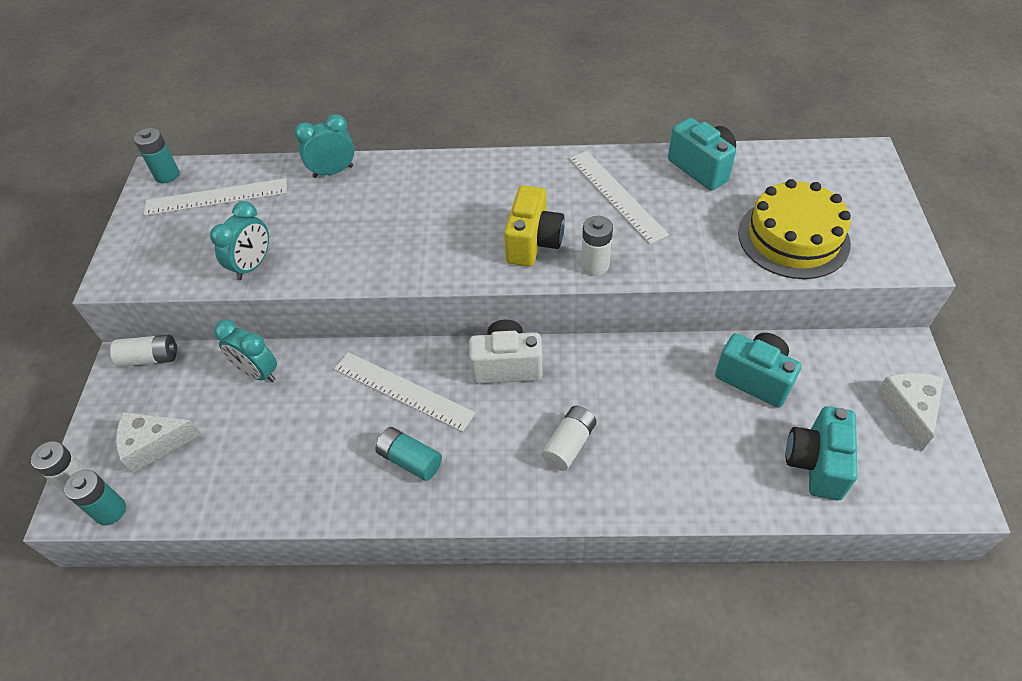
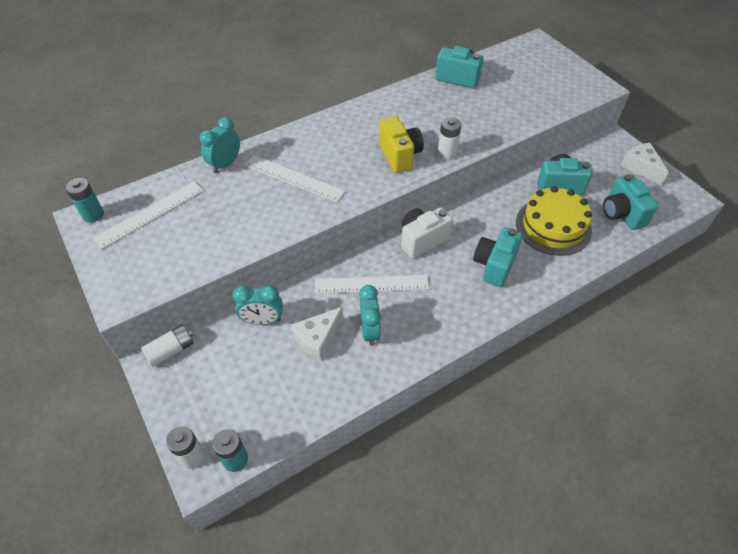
camera: 35 degrees left, 0 degrees up
white cheese [116,412,201,473] -> white cheese moved to [291,307,343,361]
turquoise clock [210,201,269,280] -> turquoise clock moved to [359,285,381,346]
turquoise battery [375,427,442,481] -> none
white battery [542,406,597,471] -> turquoise camera [473,227,523,287]
white ruler [569,151,669,244] -> white ruler moved to [244,155,346,203]
yellow cake [738,179,851,279] -> yellow cake moved to [516,186,592,256]

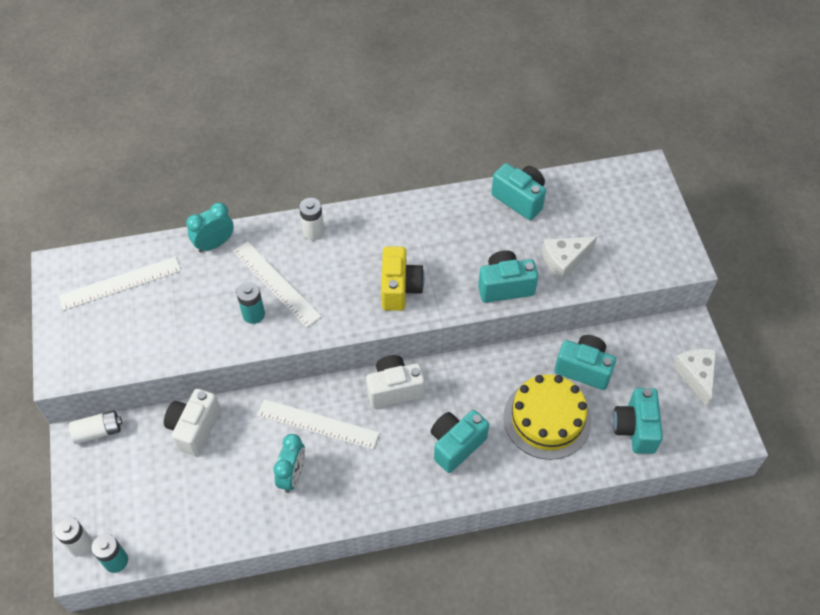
camera: 20 degrees right, 5 degrees up
turquoise battery [66,178,104,223] -> turquoise battery moved to [236,281,265,324]
turquoise clock [233,285,283,325] -> white camera [164,389,221,456]
white cheese [291,307,343,361] -> white cheese moved to [542,237,597,281]
white battery [437,117,461,160] -> white battery moved to [299,198,324,240]
none -> turquoise camera [478,250,538,303]

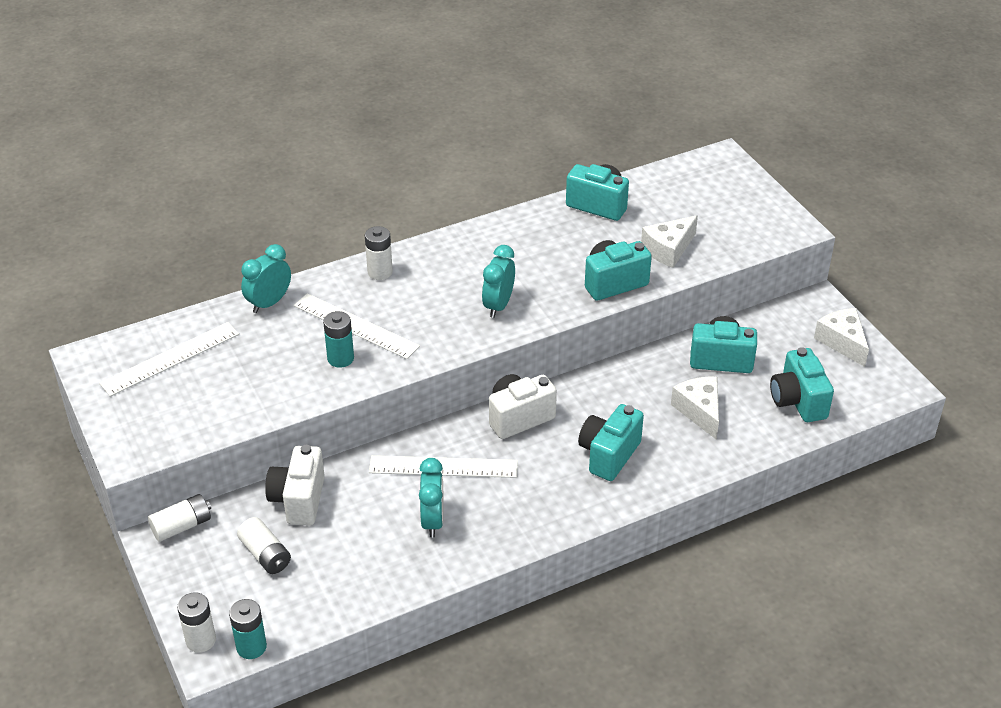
camera: 15 degrees left, 15 degrees down
yellow camera [381,246,424,311] -> turquoise clock [482,245,515,318]
yellow cake [504,374,591,460] -> white cheese [671,377,719,440]
none -> white battery [237,517,291,574]

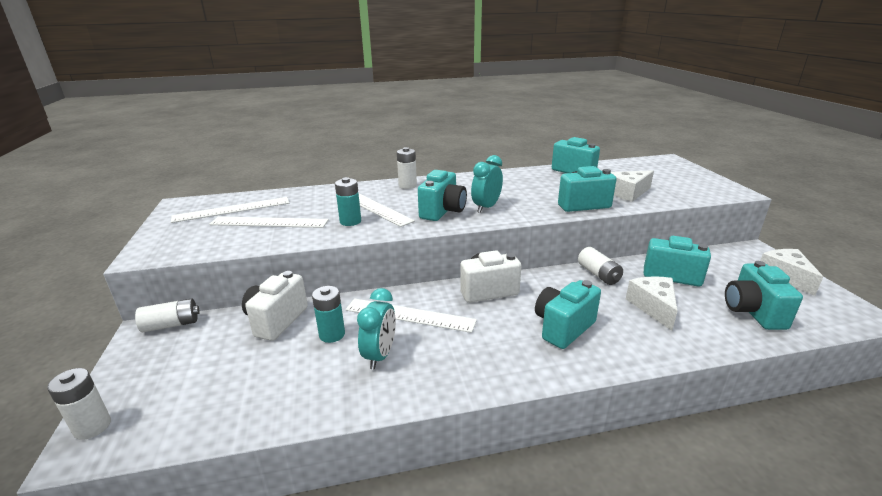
camera: 15 degrees right, 15 degrees down
turquoise battery [229,599,267,659] -> turquoise battery moved to [312,286,345,343]
white battery [237,517,291,574] -> white battery moved to [578,247,623,285]
turquoise clock [241,244,291,313] -> none
none -> white ruler [209,216,329,228]
none -> turquoise camera [418,170,467,221]

